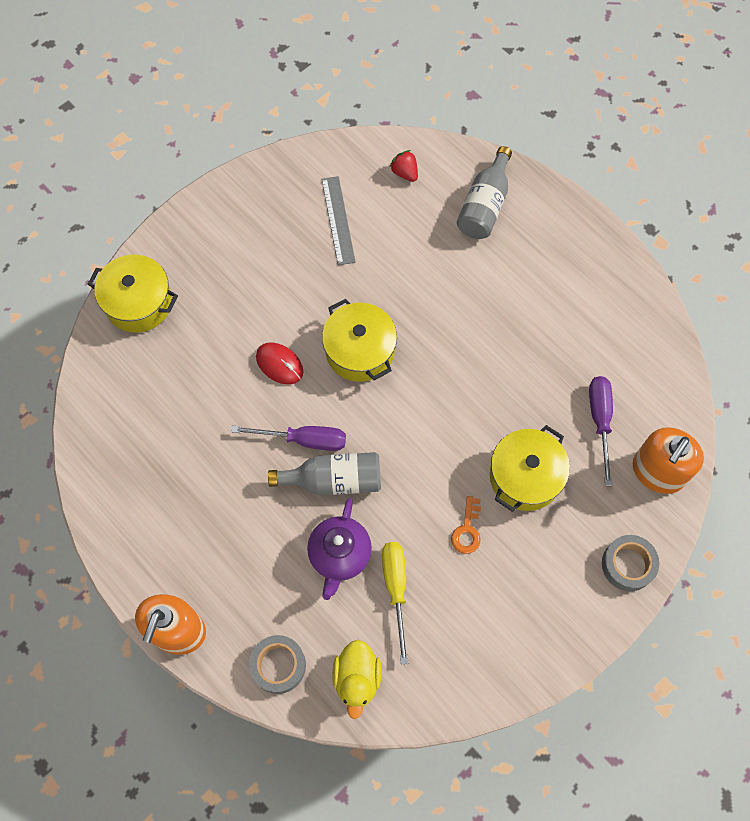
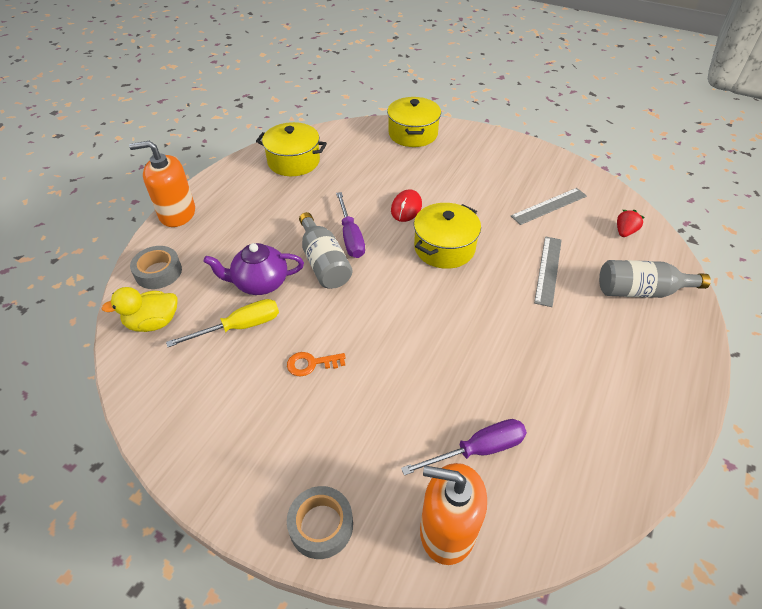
camera: 70 degrees right, 20 degrees down
yellow pot [490,425,570,512] -> yellow pot moved to [256,122,327,176]
none -> grey ruler [534,236,562,307]

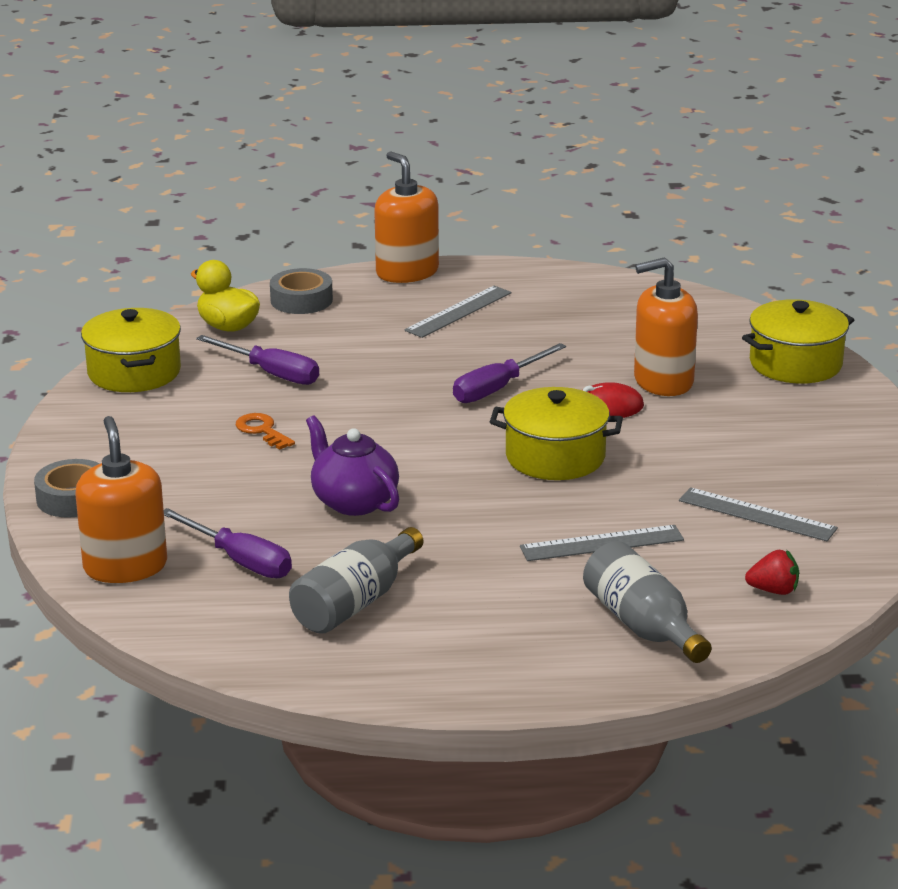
camera: 60 degrees right, 20 degrees down
yellow screwdriver [166,299,279,347] -> purple screwdriver [196,335,319,385]
purple teapot [203,243,304,295] -> purple teapot moved to [306,415,399,516]
yellow pot [256,122,327,176] -> yellow pot moved to [81,308,181,392]
grey bottle [299,212,353,289] -> grey bottle moved to [289,527,423,634]
none -> grey ruler [405,286,512,338]
none -> orange soap dispenser [634,257,698,396]

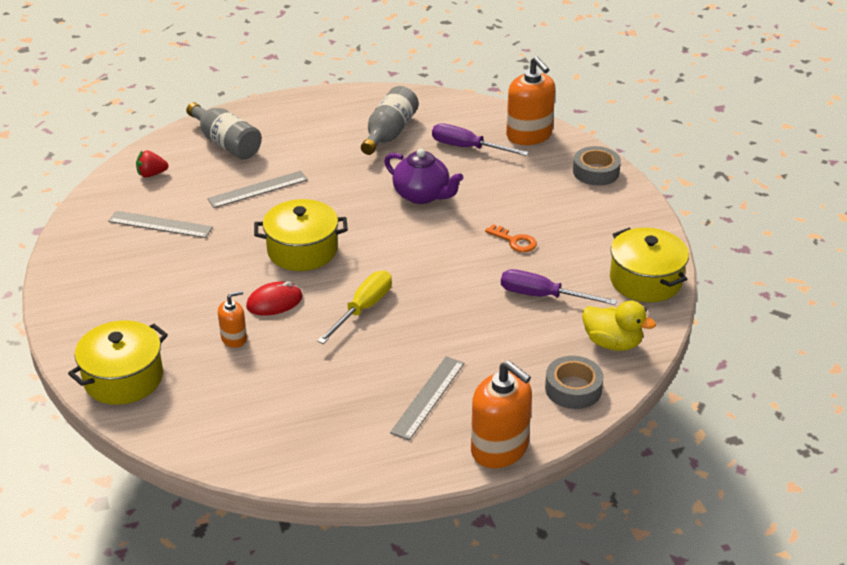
camera: 165 degrees right, 10 degrees up
purple screwdriver [453,343,566,403] -> yellow screwdriver [317,271,392,344]
orange soap dispenser [634,257,698,396] -> orange soap dispenser [218,291,247,348], size x0.53

